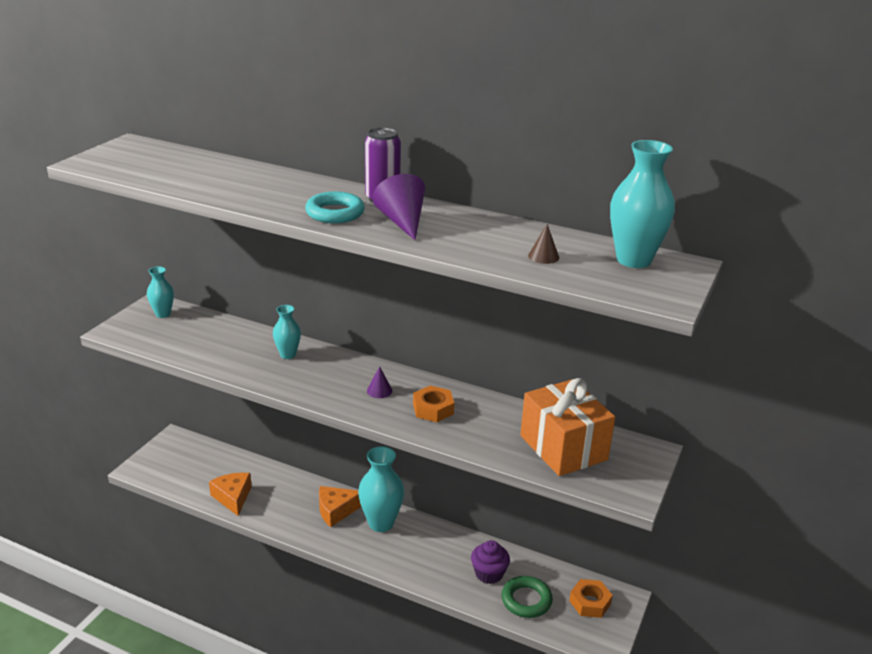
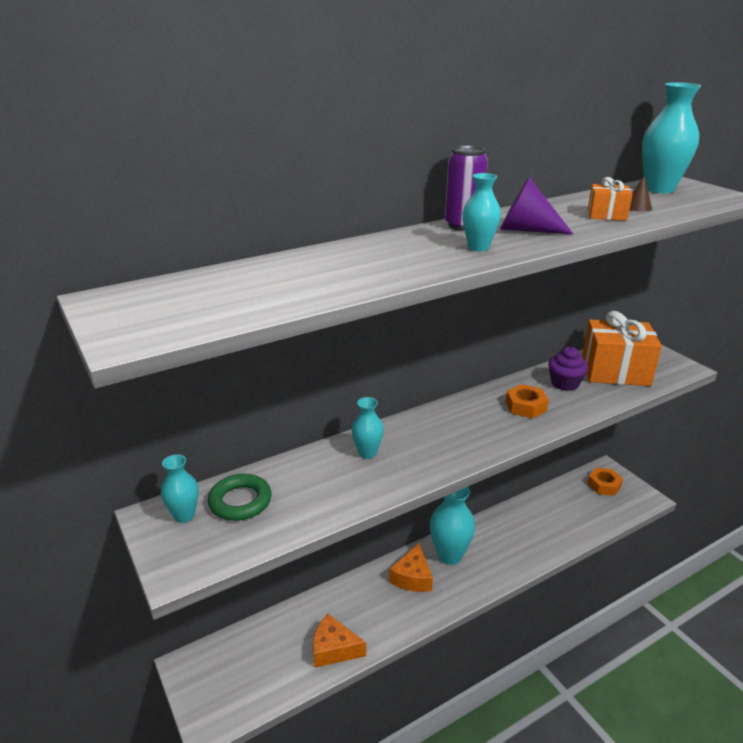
camera: 55 degrees left, 0 degrees up
turquoise ring [305,191,365,223] -> turquoise vase [463,173,501,251]
purple cone [367,366,392,398] -> none
purple cupcake [471,540,510,584] -> purple cupcake moved to [548,347,588,391]
green ring [501,576,553,618] -> green ring moved to [208,474,272,521]
none -> orange gift [588,177,633,221]

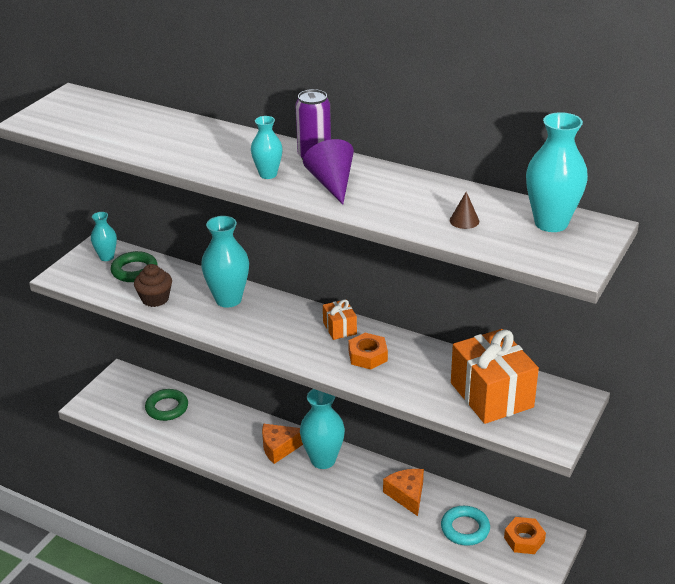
camera: 60 degrees right, 5 degrees up
orange cheese [313,614,366,668] -> orange cheese moved to [383,469,424,516]
turquoise vase [351,397,384,459] -> turquoise vase [201,216,249,308], size x1.74
purple cupcake [548,347,588,391] -> none
orange gift [588,177,633,221] -> orange gift moved to [323,299,357,340]
none -> brown cupcake [134,264,172,307]
none -> green ring [145,389,188,421]
none -> turquoise ring [441,506,490,546]

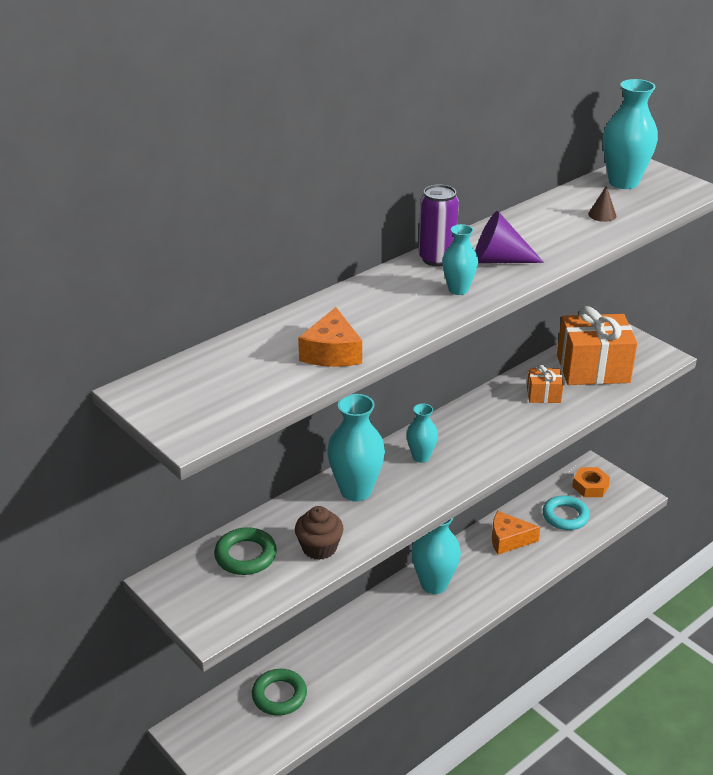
camera: 70 degrees left, 0 degrees up
turquoise vase [91,212,117,261] -> turquoise vase moved to [406,404,438,463]
orange cheese [262,424,303,464] -> orange cheese moved to [298,307,362,367]
orange gift [323,299,357,340] -> orange gift moved to [527,364,564,403]
orange nut [348,333,388,370] -> none

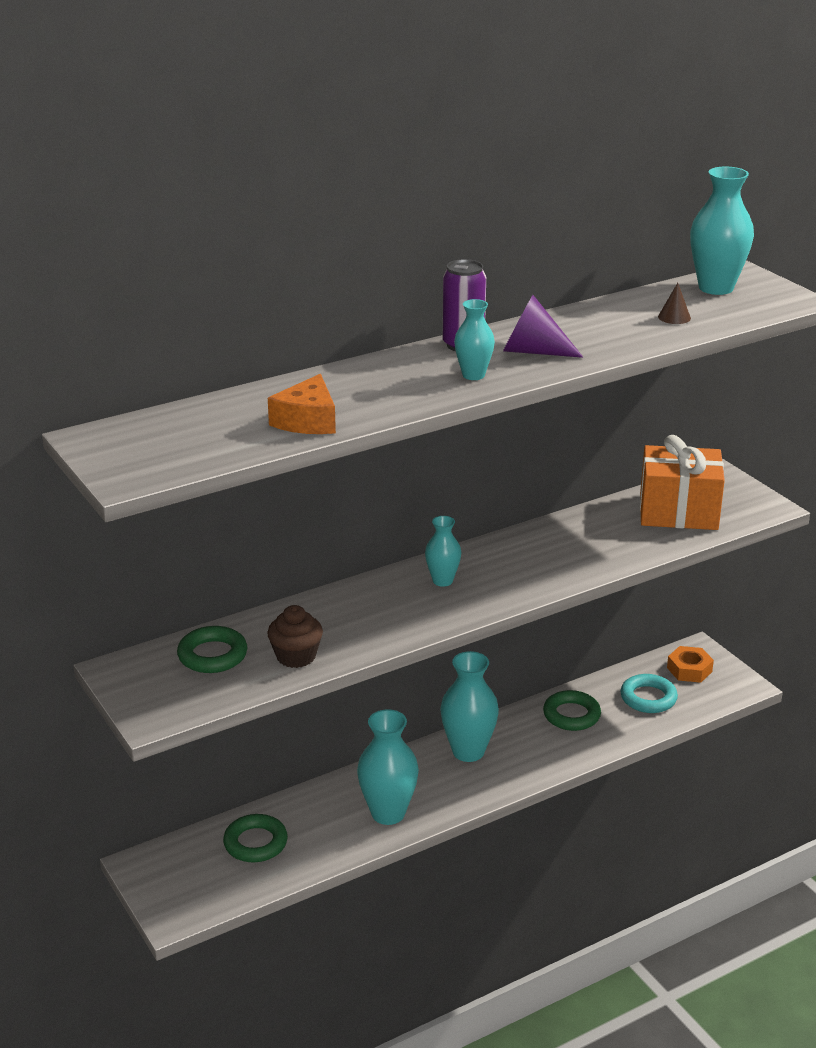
camera: 10 degrees right, 5 degrees down
turquoise vase [327,394,385,501] -> turquoise vase moved to [357,709,419,825]
orange cheese [492,511,540,555] -> green ring [543,690,601,731]
orange gift [527,364,564,403] -> none

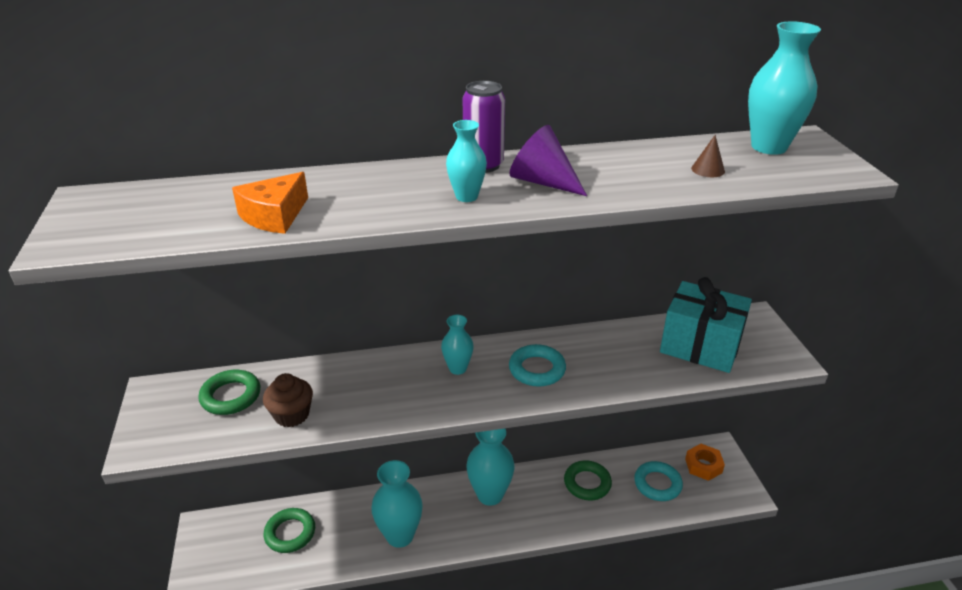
camera: 20 degrees right, 5 degrees up
orange gift [640,435,725,530] -> turquoise gift [660,277,752,373]
none -> turquoise ring [509,344,566,387]

